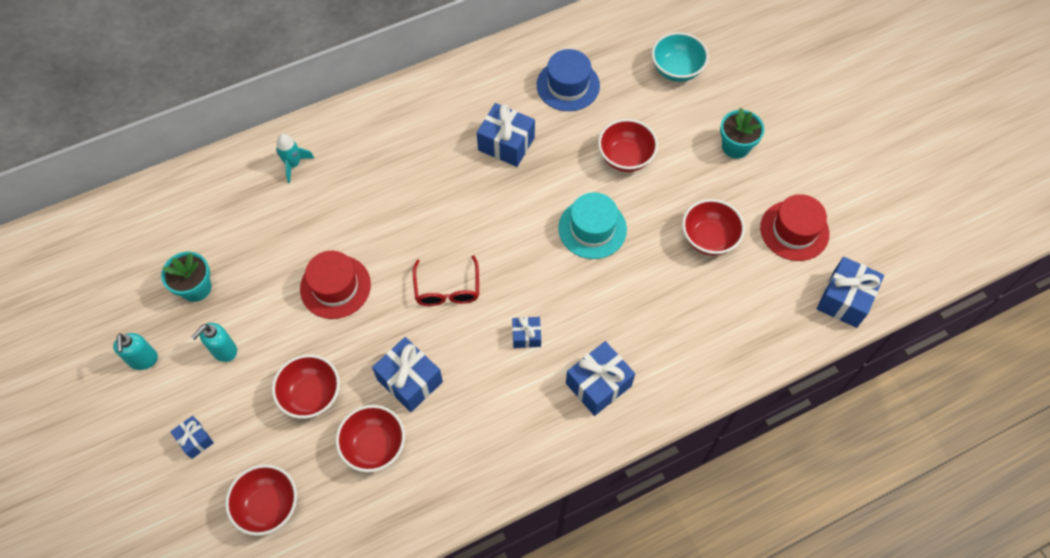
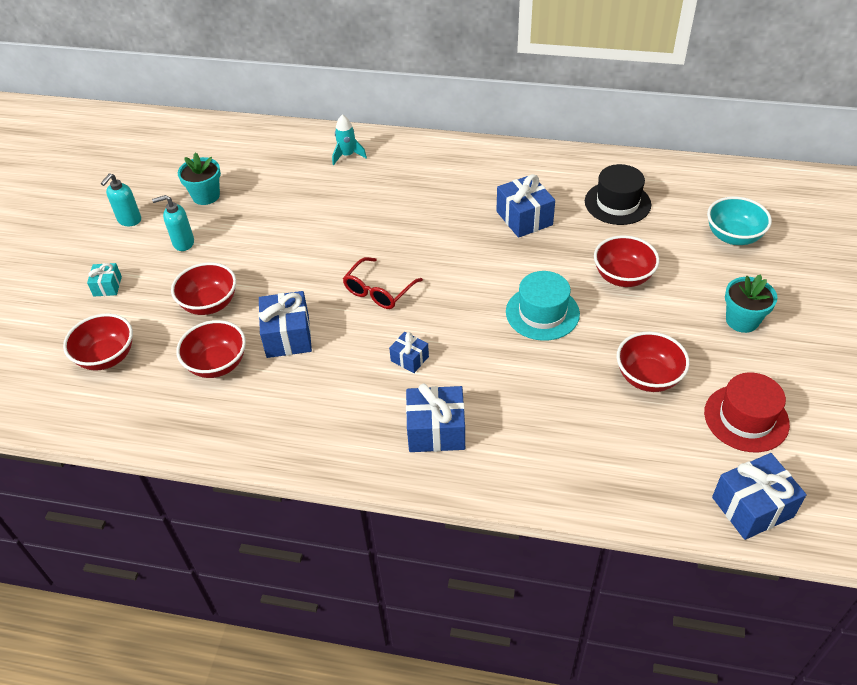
camera: 40 degrees right, 15 degrees down
blue gift [170,416,214,459] -> turquoise gift [87,263,122,296]
red hat [300,251,371,319] -> none
blue hat [537,49,600,111] -> black hat [585,164,651,225]

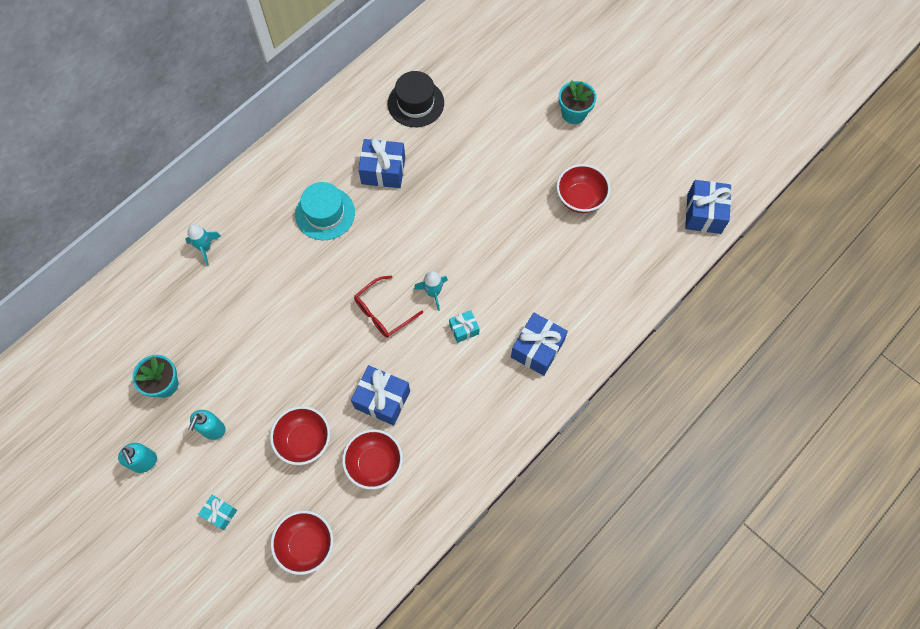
camera: 60 degrees left, 20 degrees up
red glasses [343,257,423,309] -> red glasses turned 75 degrees clockwise [354,276,423,338]
blue gift [389,332,429,373] -> turquoise gift [449,310,480,343]
turquoise hat [506,271,580,341] -> turquoise hat moved to [295,182,355,240]
red bowl [594,235,659,287] -> none
red hat [704,372,790,452] -> none
turquoise bowl [707,196,772,245] -> none
none -> turquoise rocket [414,271,448,311]

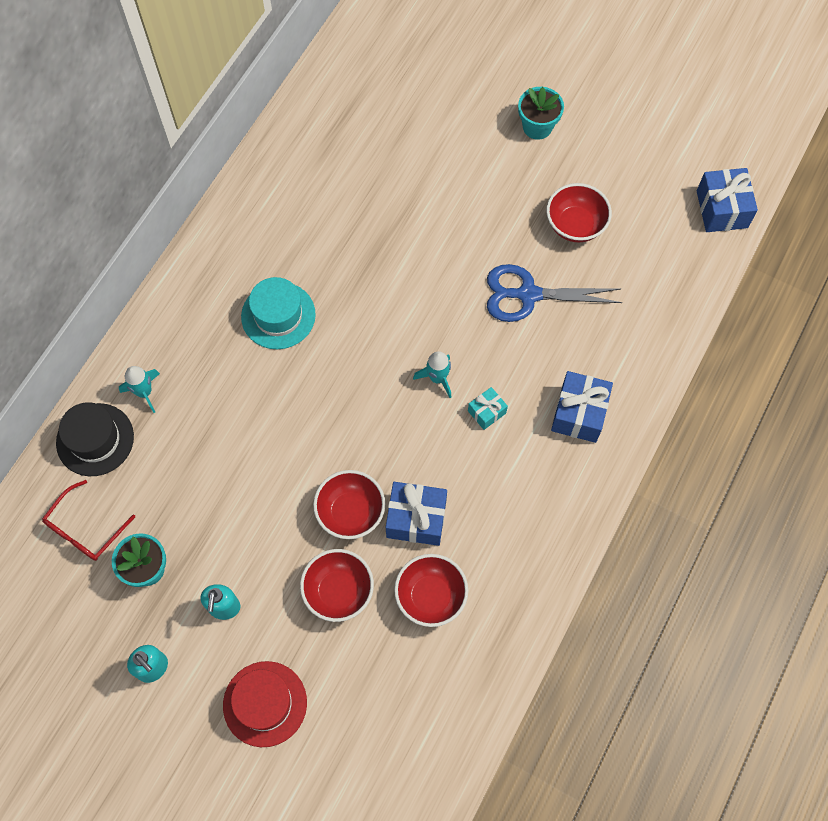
camera: 15 degrees left, 0 degrees up
turquoise gift [198,495,237,530] -> red hat [223,661,307,747]
red bowl [271,510,333,575] -> red bowl moved to [313,470,385,539]
red glasses [354,276,423,338] -> red glasses moved to [42,480,135,561]
blue gift [358,138,405,188] -> none
black hat [388,71,444,127] -> black hat moved to [56,402,134,476]
none -> blue scissors [487,264,622,322]

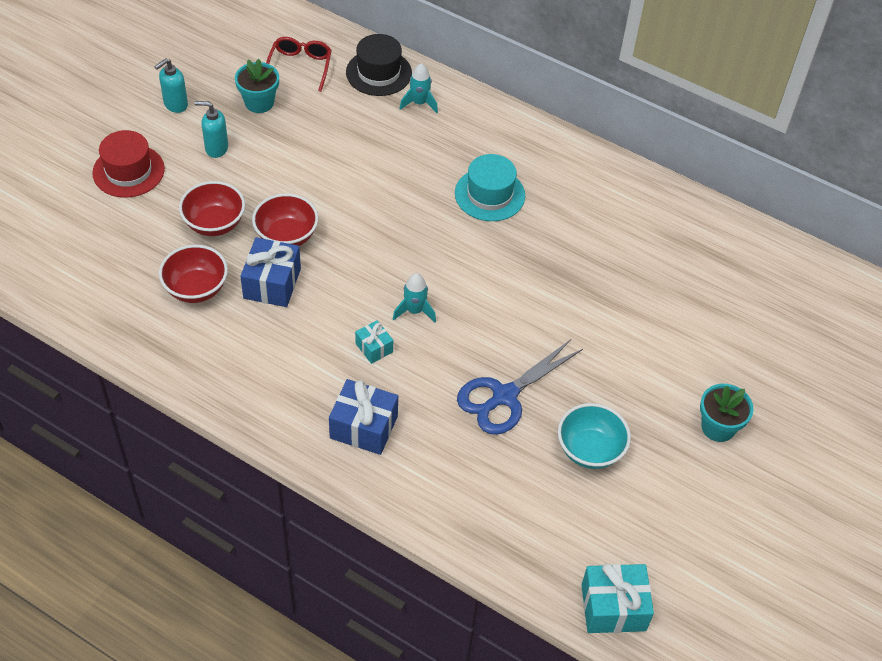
camera: 90 degrees right, 15 degrees down
red glasses [42,480,135,561] -> red glasses turned 60 degrees clockwise [266,37,332,92]
blue scissors [487,264,622,322] -> blue scissors turned 135 degrees counterclockwise [457,339,583,435]
red bowl [546,183,612,242] -> turquoise bowl [558,403,631,469]
blue gift [697,168,758,232] -> turquoise gift [581,563,654,633]

